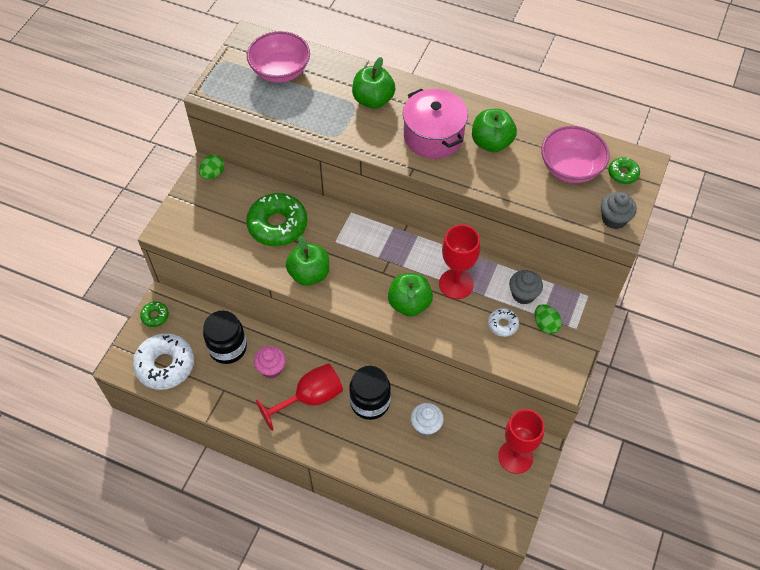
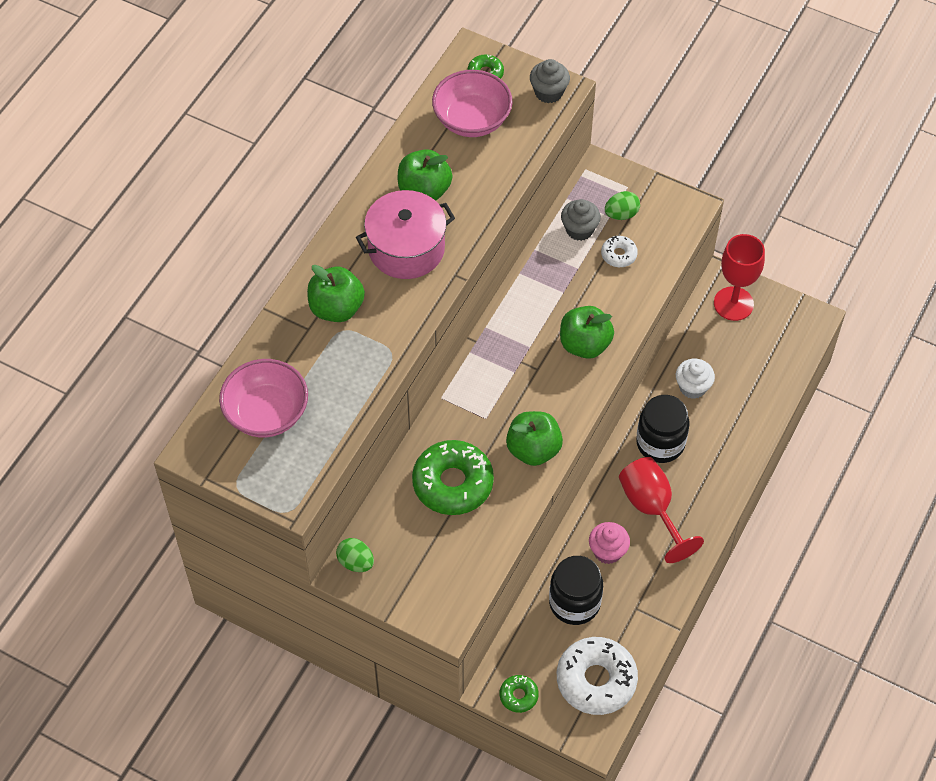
camera: 85 degrees left, 0 degrees up
red goblet [439,225,480,299] -> none

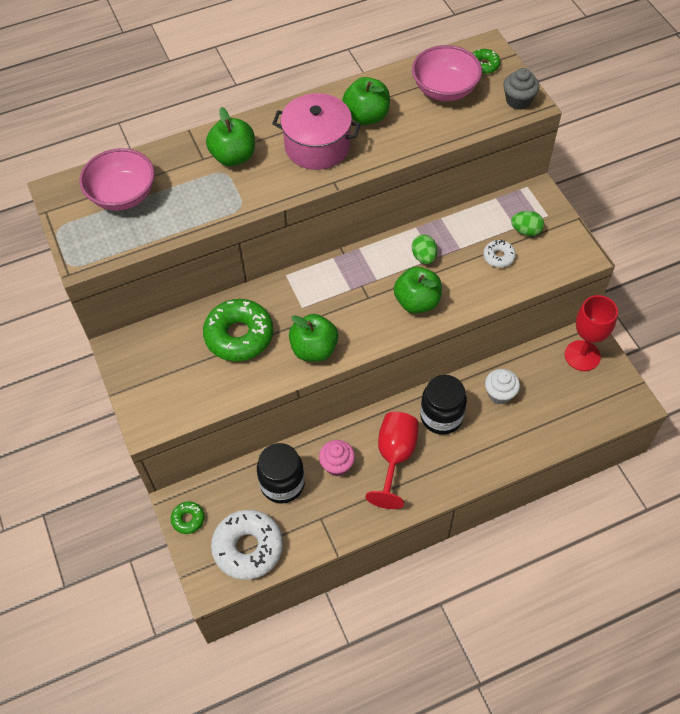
camera: 40 degrees right, 0 degrees up
green egg [336,538,374,572] -> green egg moved to [412,235,437,264]
grey cupcake [561,199,601,241] -> none

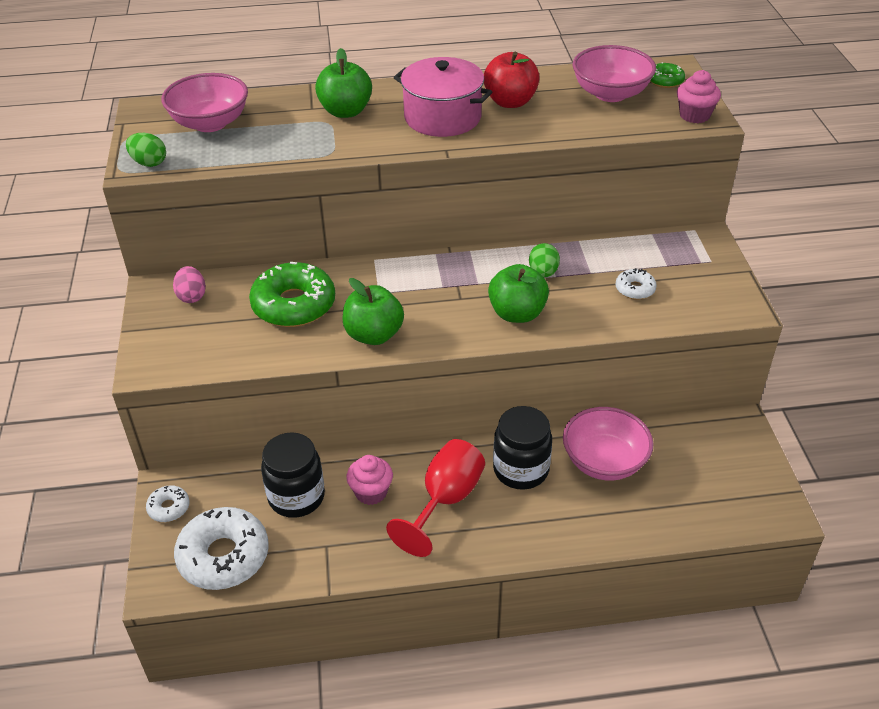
camera: 15 degrees right, 15 degrees down
green donut [171,502,205,534] -> white donut [146,485,190,522]
green apple [342,77,390,125] -> red apple [484,52,540,108]
white cupcake [485,369,520,404] -> pink bowl [563,407,654,481]
grey cupcake [503,68,539,110] -> pink cupcake [677,70,721,123]
green egg [511,211,544,236] -> green egg moved to [126,133,166,167]
red goblet [565,295,618,371] -> none
none -> pink egg [173,266,206,303]

